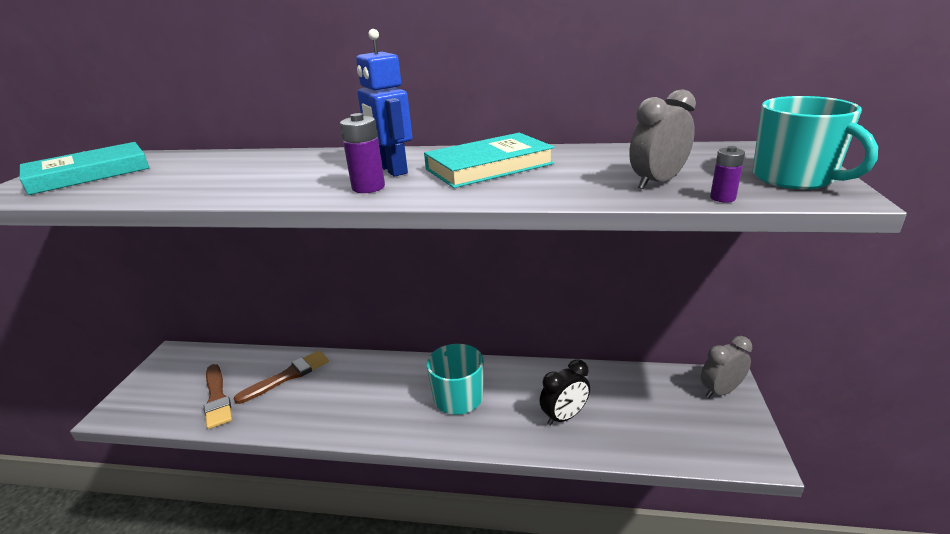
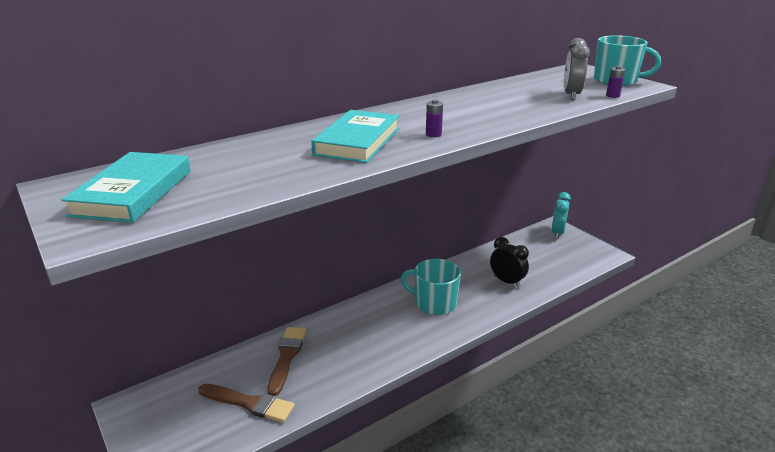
camera: 45 degrees left, 0 degrees up
purple battery [340,113,385,193] -> purple battery [426,100,443,137], size x0.62
blue robot [356,29,412,177] -> none
turquoise book [424,133,554,188] -> turquoise book moved to [311,110,399,163]
black clock [540,359,590,426] -> black clock turned 60 degrees counterclockwise [490,237,529,288]
grey clock [701,336,752,398] -> turquoise clock [551,192,571,239]

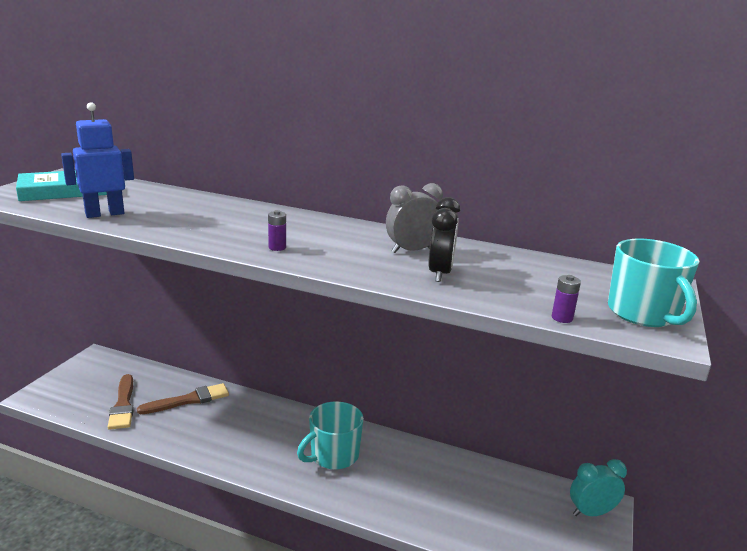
camera: 55 degrees right, 5 degrees down
turquoise book [311,110,399,163] -> none
turquoise mug [401,259,461,315] -> turquoise mug turned 120 degrees counterclockwise [297,401,364,470]
black clock [490,237,529,288] -> black clock moved to [429,197,460,282]
grey clock [564,38,590,100] -> grey clock moved to [386,183,443,253]
none -> blue robot [61,102,134,218]

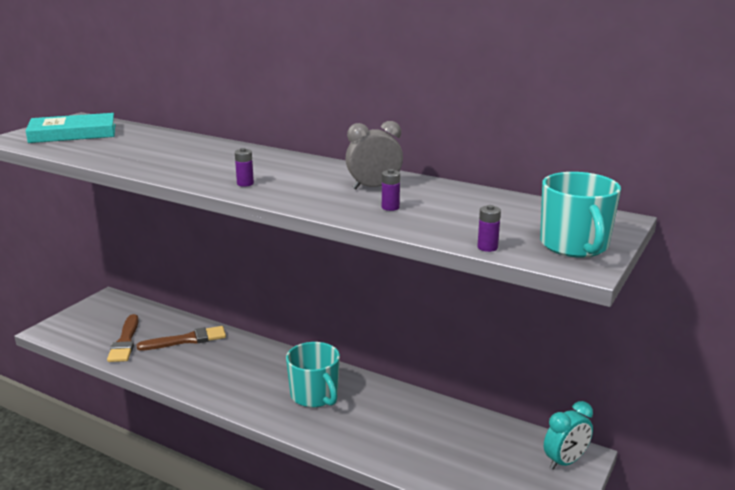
camera: 10 degrees right, 0 degrees up
blue robot [61,102,134,218] -> none
turquoise mug [297,401,364,470] -> turquoise mug turned 90 degrees counterclockwise [286,342,340,407]
black clock [429,197,460,282] -> purple battery [382,169,400,211]
turquoise clock [570,459,627,516] -> turquoise clock turned 150 degrees clockwise [544,401,593,470]

